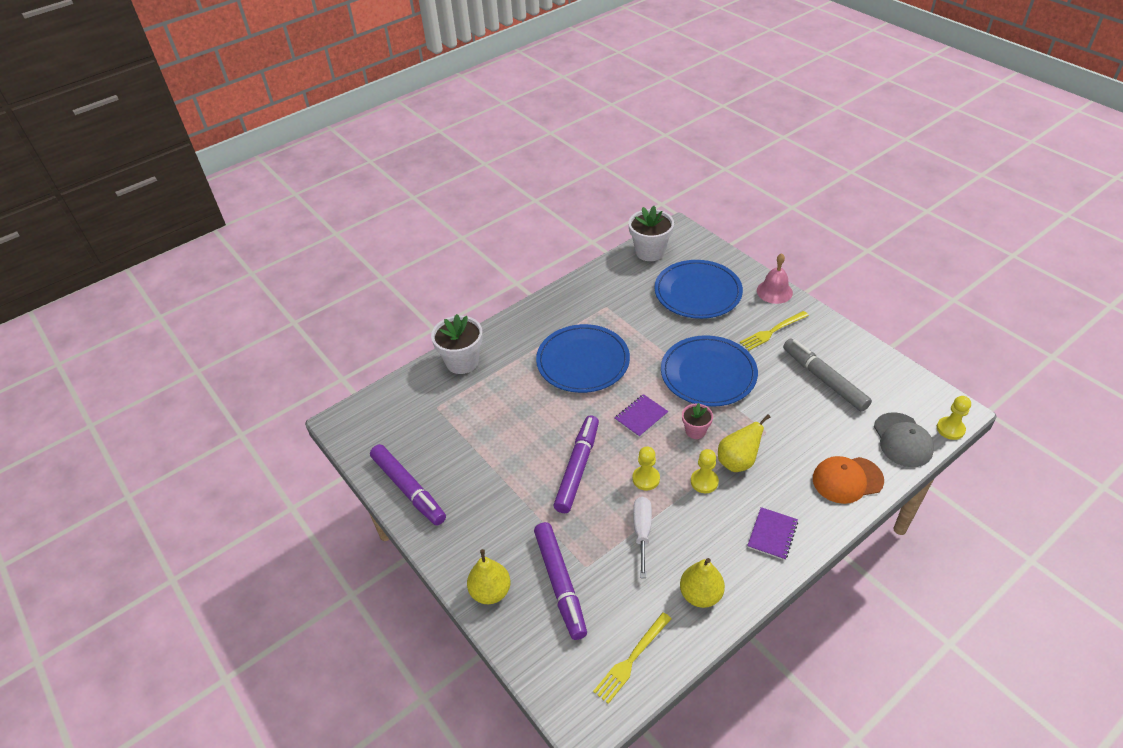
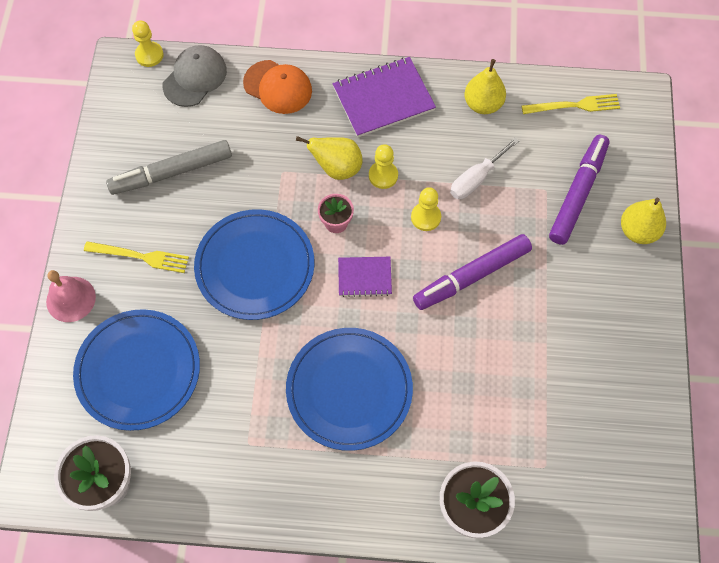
camera: 140 degrees left, 20 degrees up
purple marker [370,444,446,525] -> none
purple notebook [747,507,798,560] -> purple notebook [333,57,436,137], size x1.75
grey marker [783,339,872,412] -> grey marker turned 60 degrees clockwise [106,140,232,195]

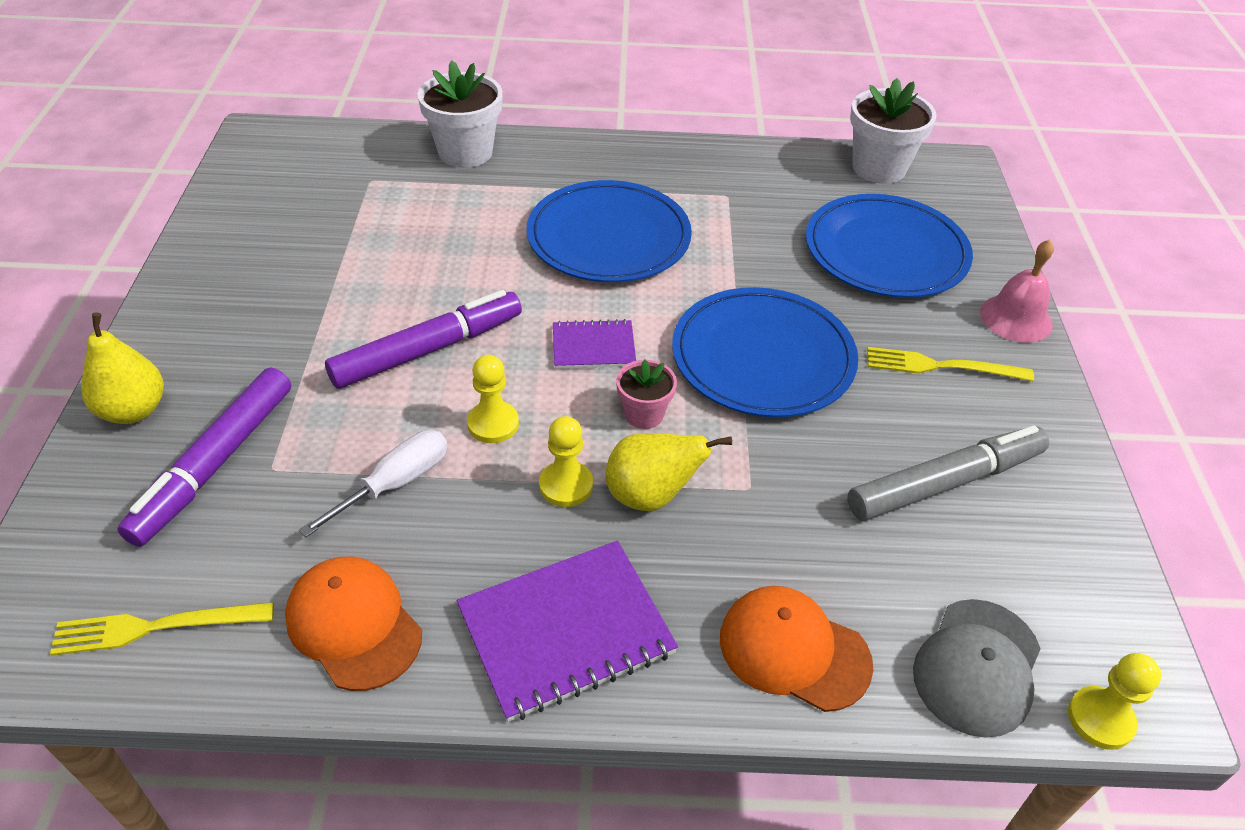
camera: 175 degrees right, 20 degrees down
yellow pear [464,59,506,114] -> orange cap [285,556,422,691]

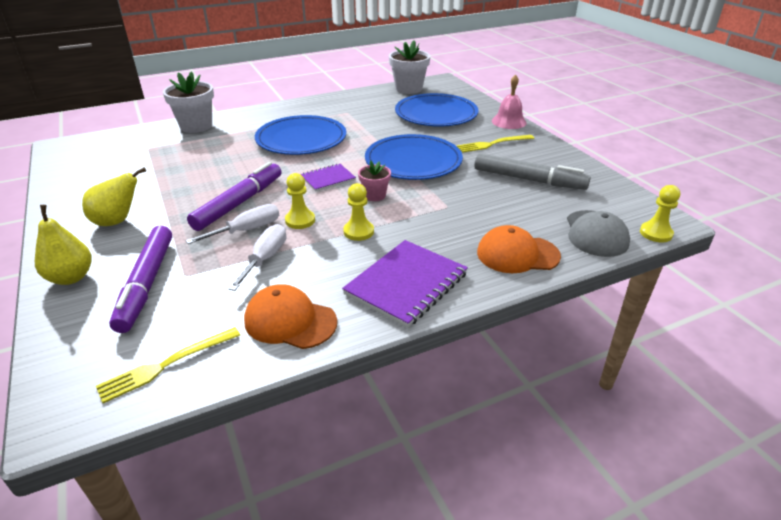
camera: 25 degrees left, 10 degrees down
yellow pear [605,433,732,511] -> yellow pear moved to [82,168,146,226]
grey marker [847,425,1049,521] -> grey marker turned 75 degrees clockwise [474,153,591,190]
none -> white screwdriver [186,204,279,244]

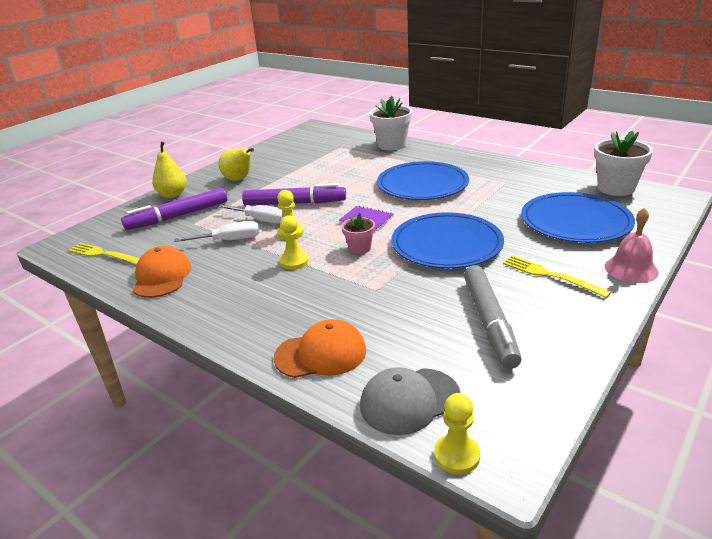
camera: 65 degrees right, 5 degrees down
purple notebook [342,240,468,328] -> none
orange cap [477,225,561,273] -> orange cap turned 105 degrees clockwise [274,319,366,378]

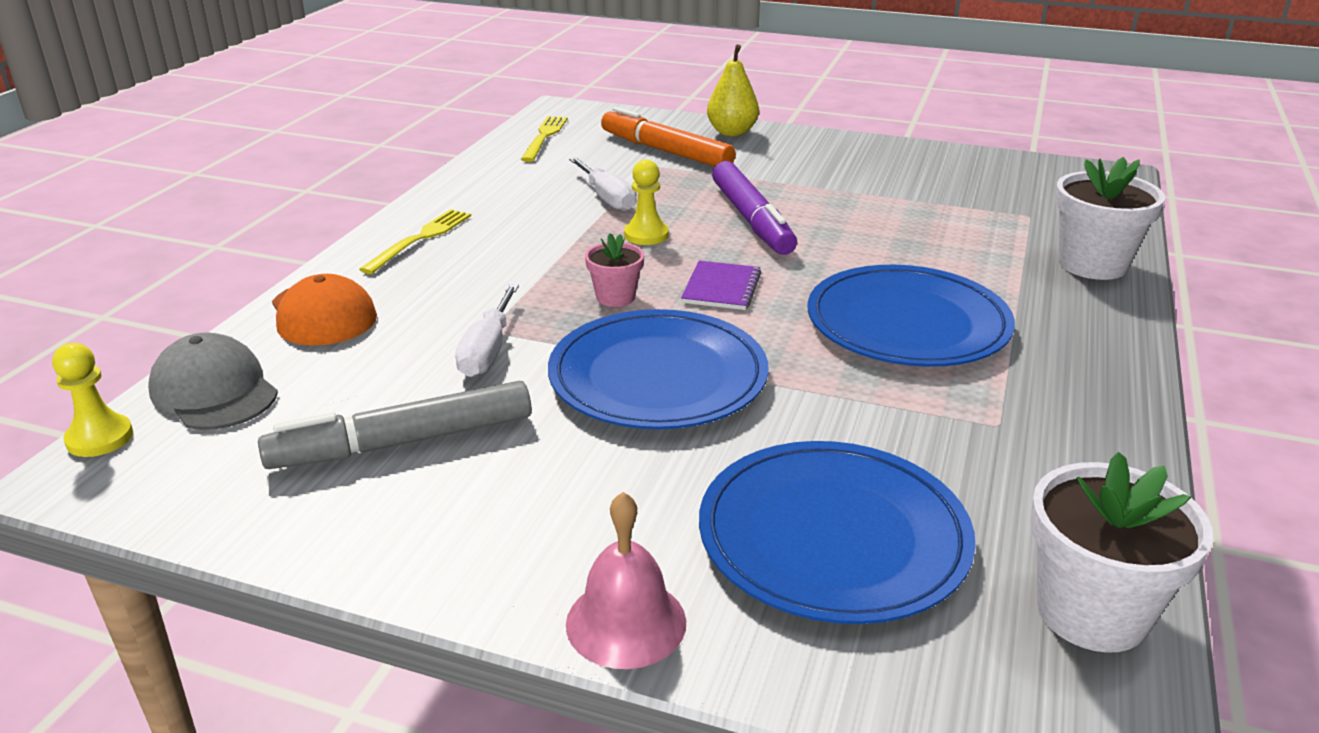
camera: 70 degrees right, 0 degrees up
purple marker [121,188,227,230] -> orange marker [601,107,735,167]
orange cap [133,246,191,298] -> none
white screwdriver [218,204,283,224] -> white screwdriver moved to [455,284,519,377]
yellow pear [219,148,254,181] -> none
yellow pawn [279,215,309,270] -> none
yellow fork [503,255,611,298] -> yellow fork moved to [359,209,471,274]

